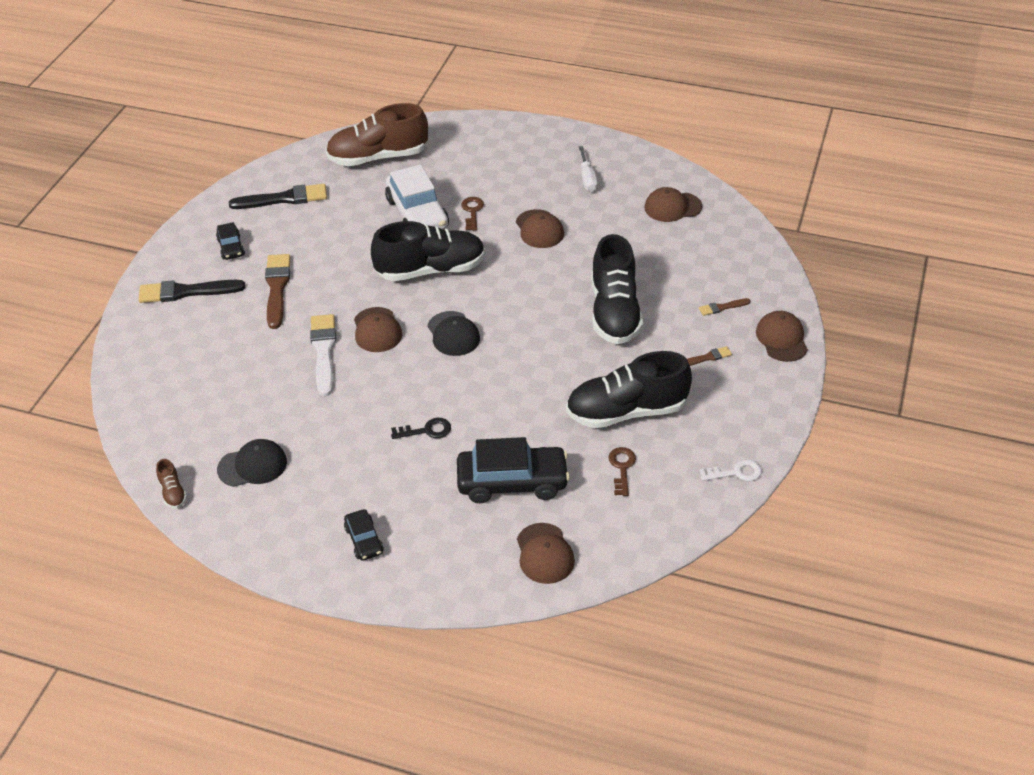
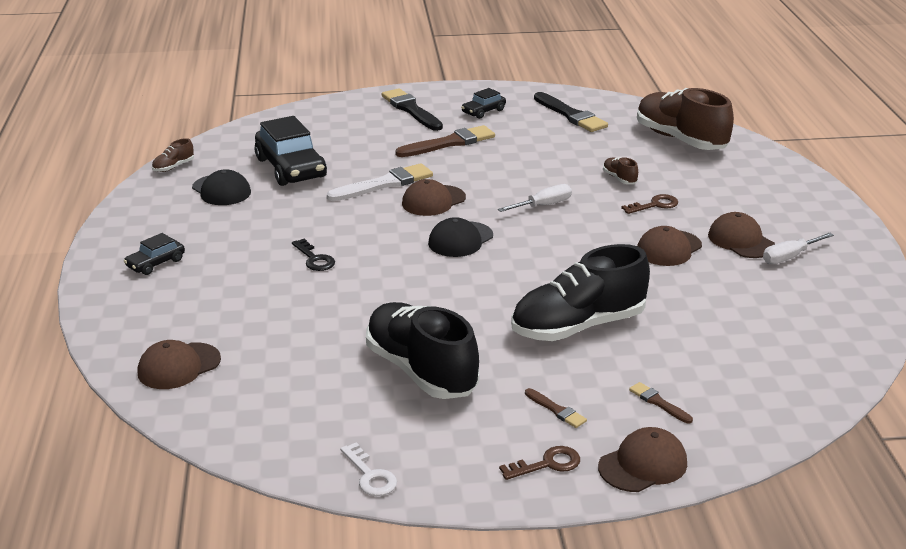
camera: 65 degrees right, 15 degrees down
black shoe [371,221,485,281] -> white screwdriver [498,184,572,212]
white car [385,165,449,229] -> brown shoe [603,157,638,184]
black car [457,437,570,503] -> black car moved to [255,116,327,186]
brown key [608,447,636,496] -> brown key moved to [499,446,580,480]
brown cap [644,187,702,222] -> brown cap moved to [708,212,775,258]

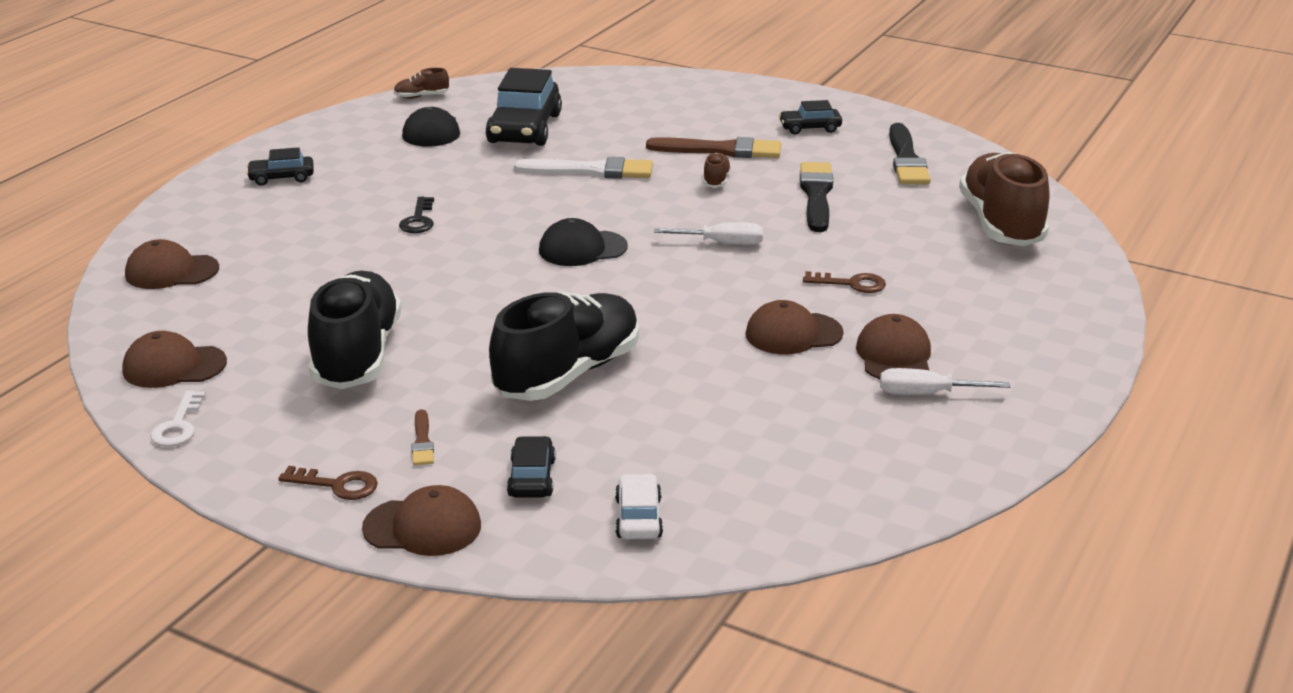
camera: 35 degrees right, 0 degrees up
black brush [382,88,443,131] -> black brush moved to [800,162,833,232]
brown cap [402,179,466,216] -> brown cap moved to [122,331,227,388]
black shoe [511,244,650,341] -> black shoe turned 120 degrees clockwise [489,292,639,401]
brown shoe [603,157,638,184] -> brown shoe moved to [703,153,731,188]
brown brush [629,382,693,424] -> black car [507,436,556,498]
none -> white car [615,474,663,539]

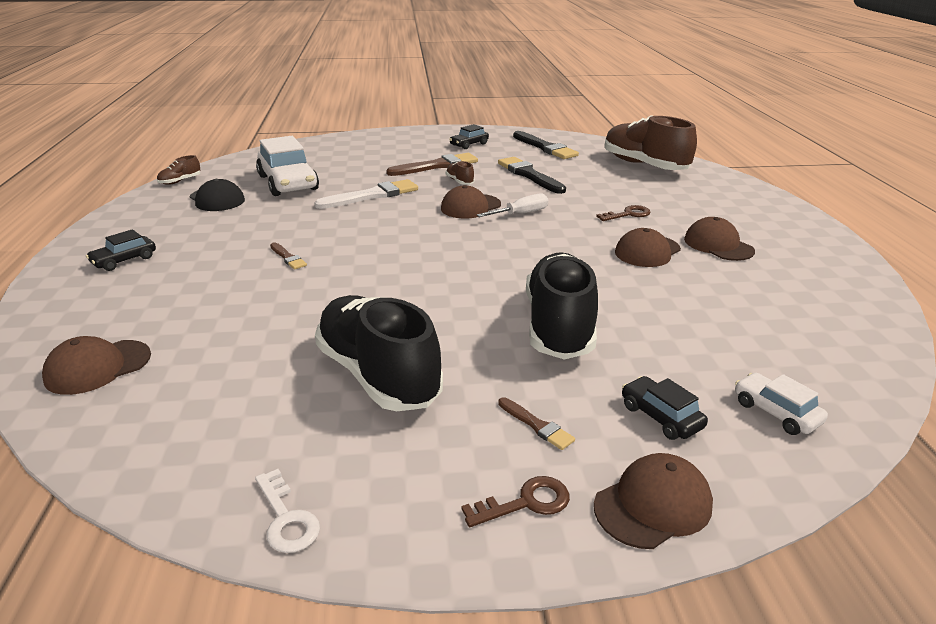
camera: 35 degrees left, 0 degrees up
brown cap [122,331,227,388] -> brown cap moved to [441,185,501,218]
black key [399,197,434,233] -> brown brush [270,242,307,270]
black car [485,68,562,146] -> white car [256,136,319,196]
black cap [539,218,628,266] -> none
white screwdriver [880,368,1010,395] -> none

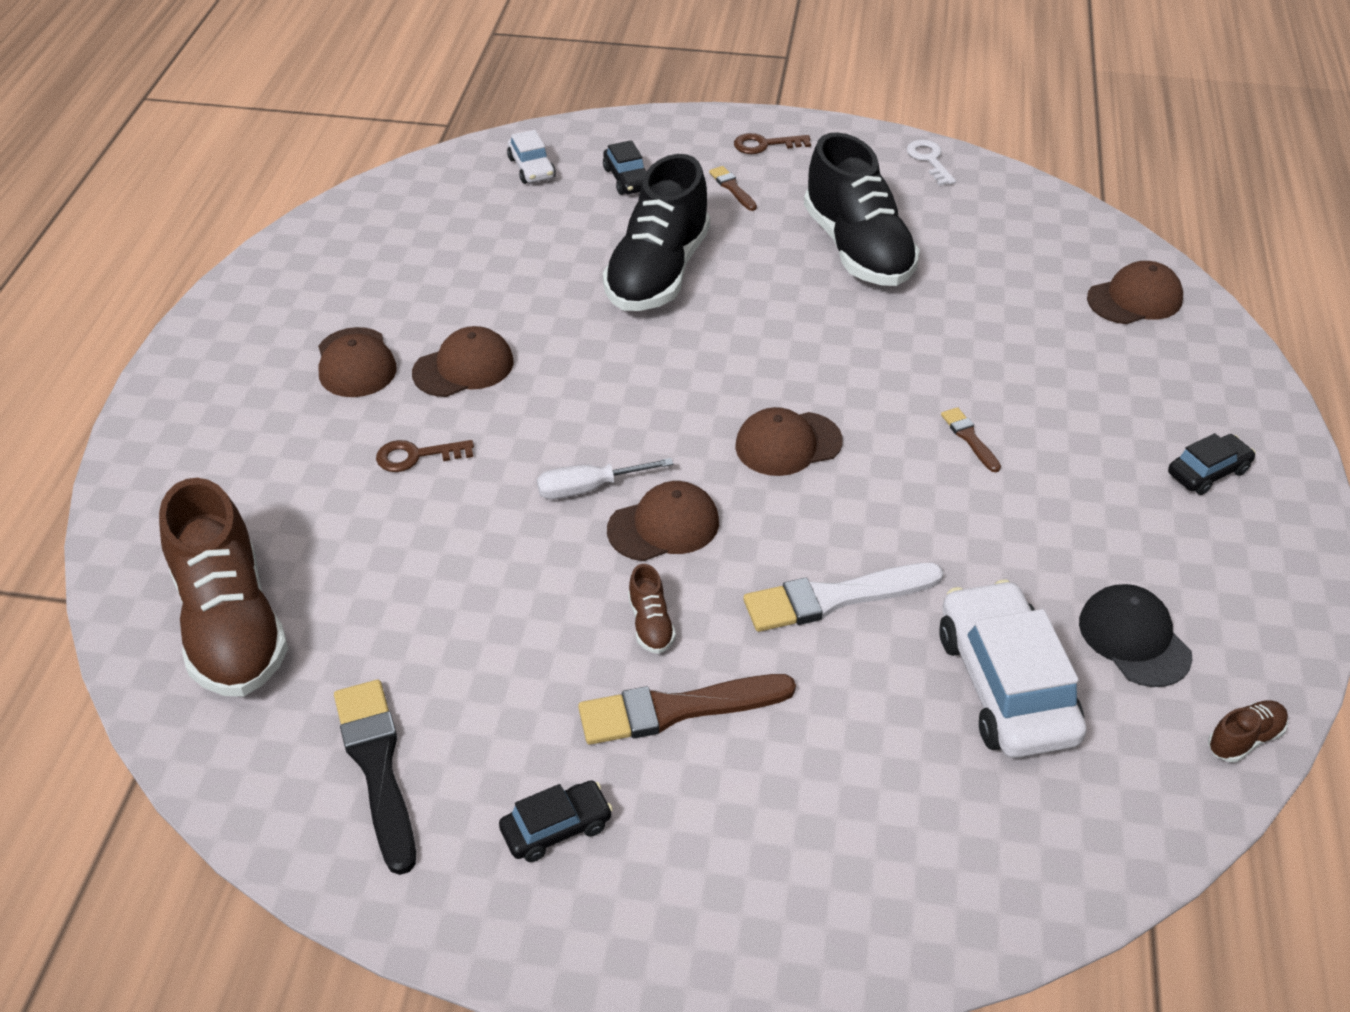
camera: 165 degrees left, 15 degrees up
black brush [498,157,566,194] -> none
brown cap [594,453,713,549] -> brown cap moved to [735,407,843,476]

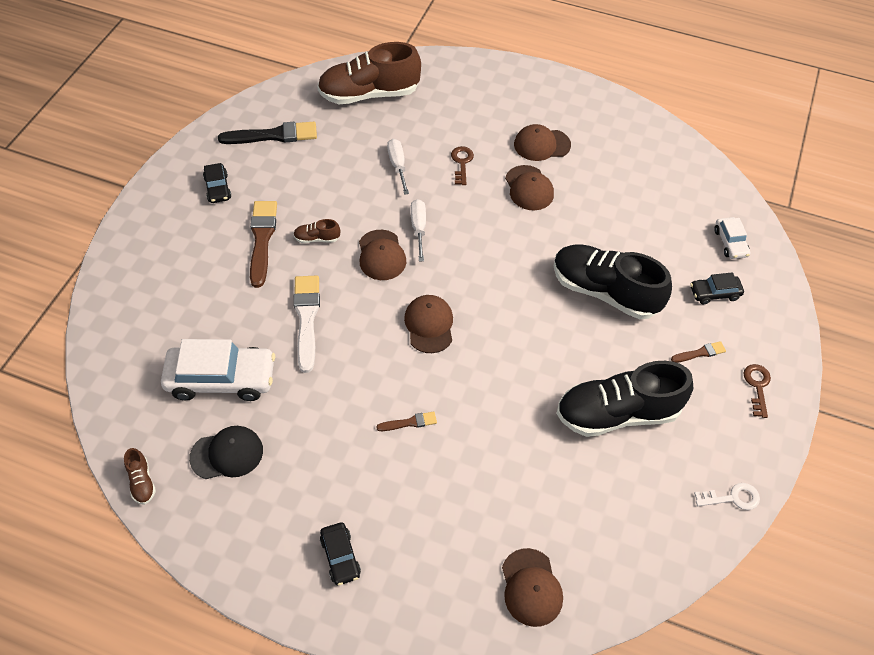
camera: 100 degrees right, 10 degrees up
white car [507,130,556,184] -> white car turned 90 degrees counterclockwise [714,217,750,259]
none -> white screwdriver [387,139,409,195]

